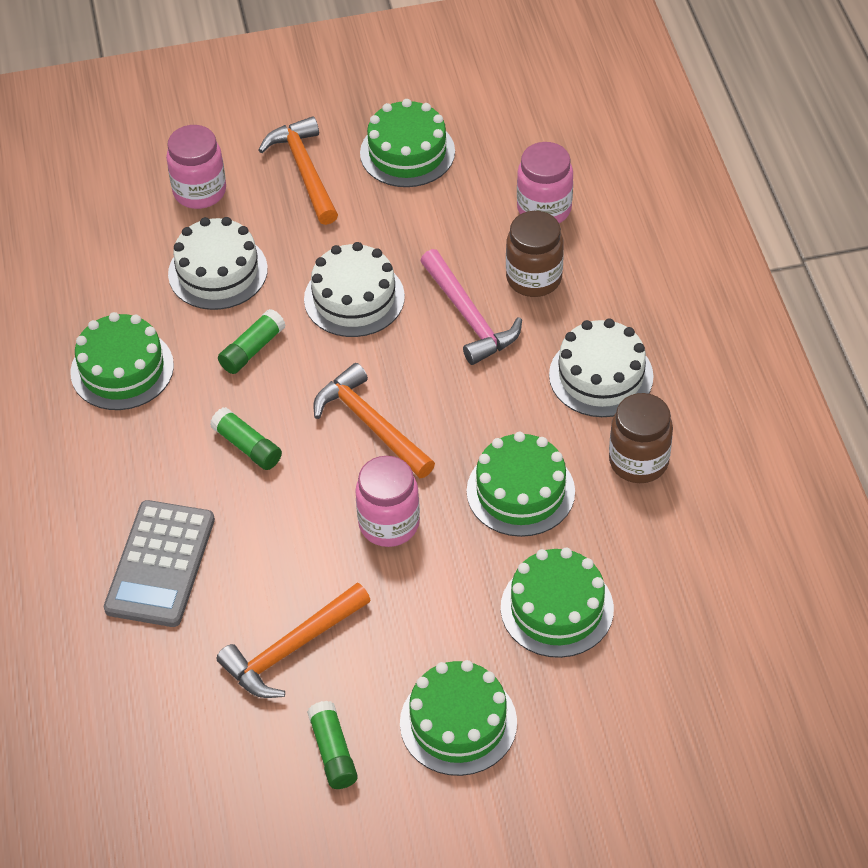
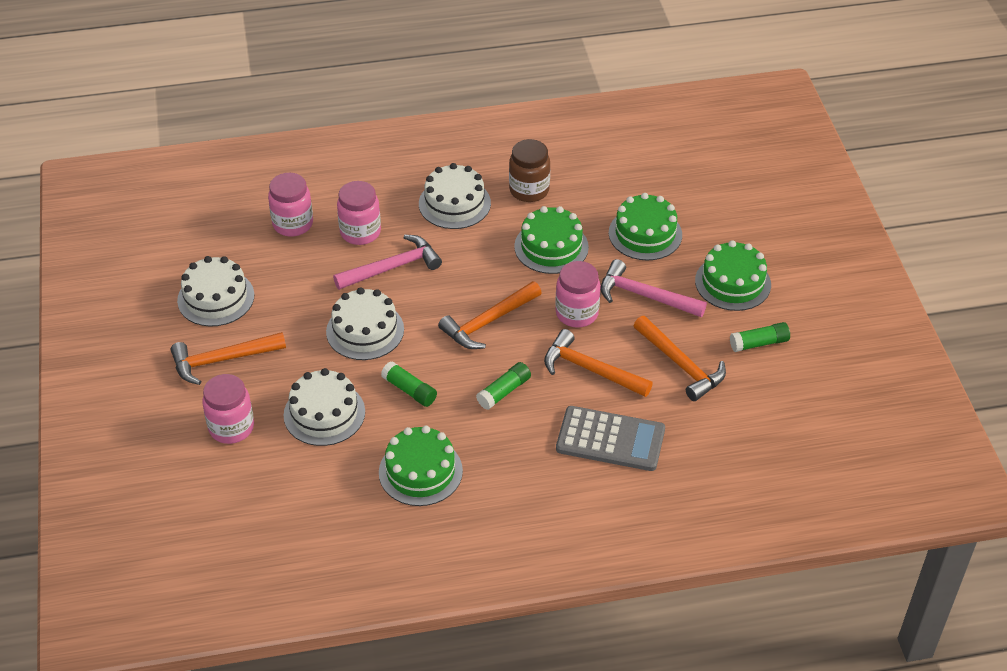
camera: 90 degrees left, 5 degrees down
green cake [360,99,455,187] -> white cake [177,256,254,326]
brown jar [506,211,564,297] -> pink jar [337,181,381,245]
none -> orange hammer [544,329,653,397]
none -> pink hammer [601,259,707,317]

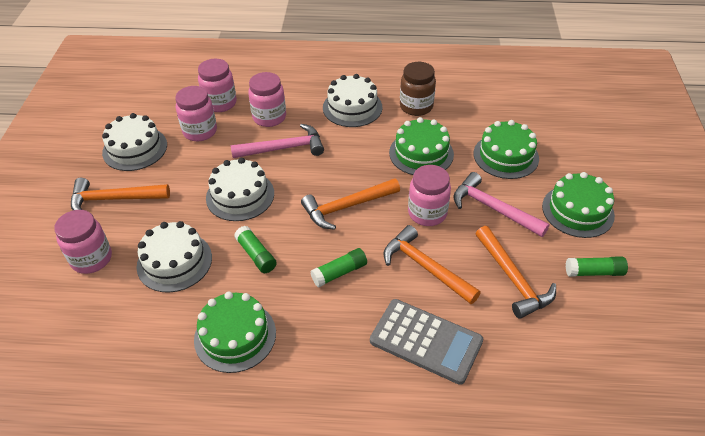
camera: 15 degrees right, 0 degrees up
none -> pink jar [175,86,217,141]

